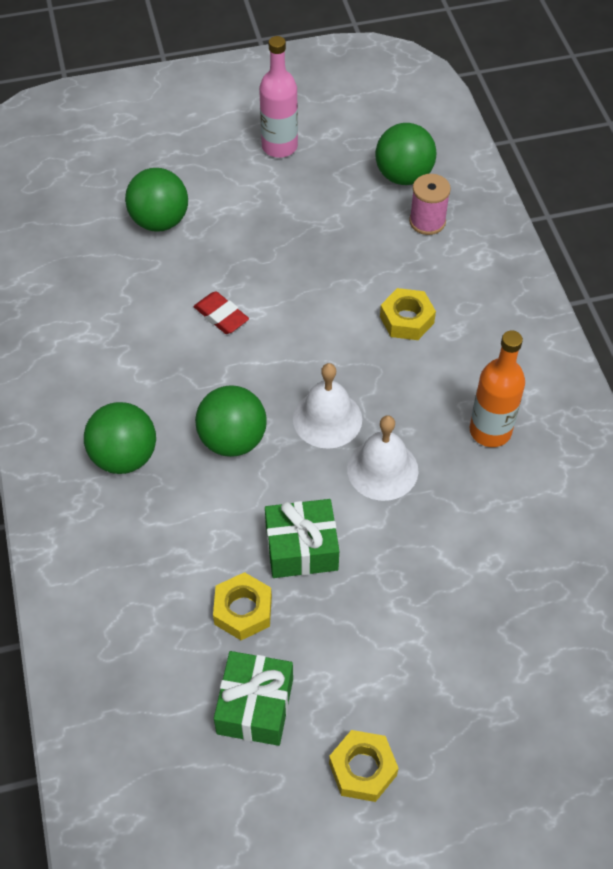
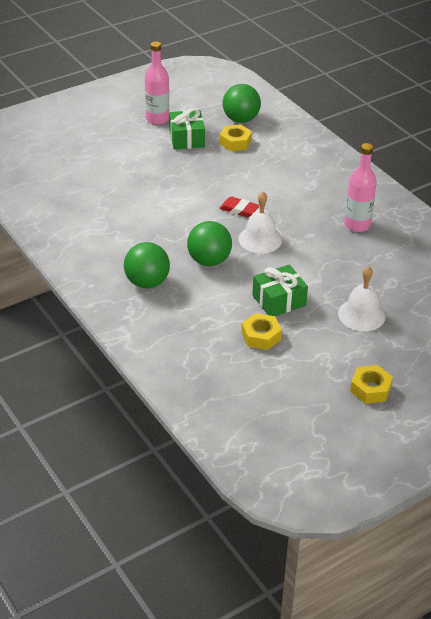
camera: 20 degrees left, 15 degrees down
green ball [125,168,188,232] -> none
red eraser [194,291,249,334] -> red eraser moved to [219,197,260,218]
green gift [214,651,293,746] -> green gift moved to [169,108,205,150]
white bell [347,415,418,501] -> white bell moved to [338,266,385,331]
yellow nut [380,288,436,340] -> yellow nut moved to [220,124,252,151]
pink spool [409,174,451,235] -> none
orange bottle [470,330,525,447] -> pink bottle [344,143,377,232]

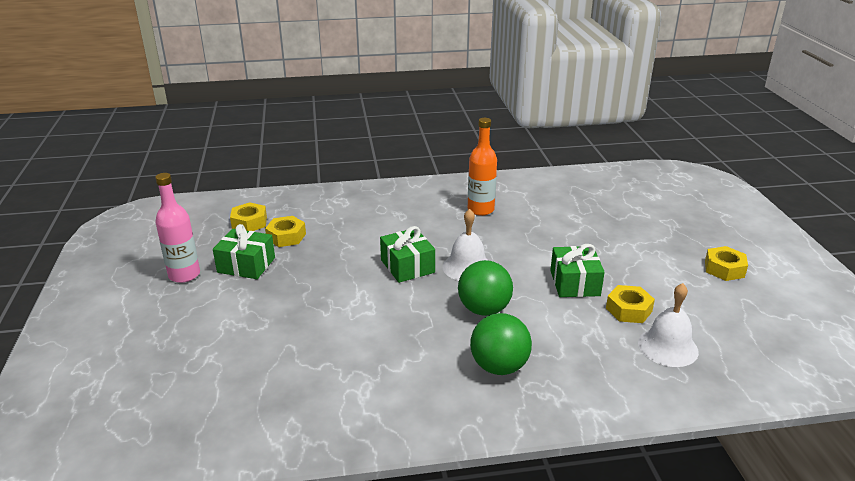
camera: 65 degrees left, 10 degrees down
red eraser [219,197,260,218] -> green gift [380,226,435,283]
green ball [223,84,261,123] -> yellow nut [230,202,267,231]
white bell [338,266,385,331] -> white bell moved to [638,283,699,367]
pink bottle [344,143,377,232] -> orange bottle [468,118,497,216]

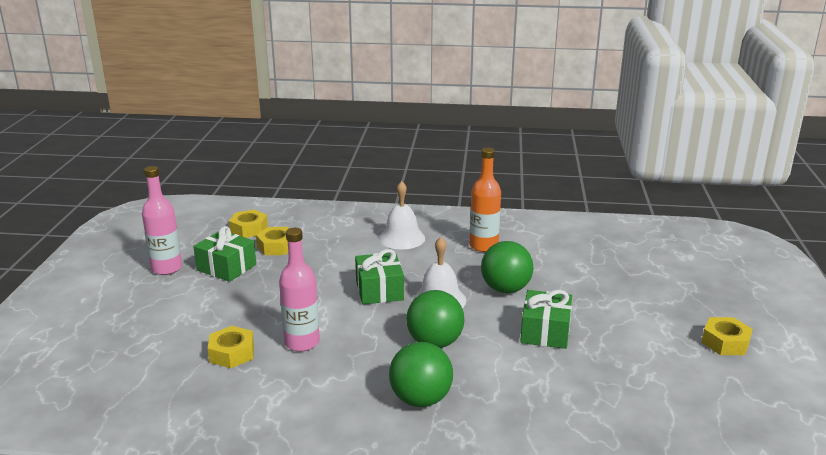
camera: 15 degrees right, 5 degrees down
yellow nut [606,285,655,323] -> yellow nut moved to [208,326,254,368]
white bell [638,283,699,367] -> white bell moved to [379,181,425,250]
none -> pink bottle [279,228,320,352]
none -> green ball [481,241,533,293]

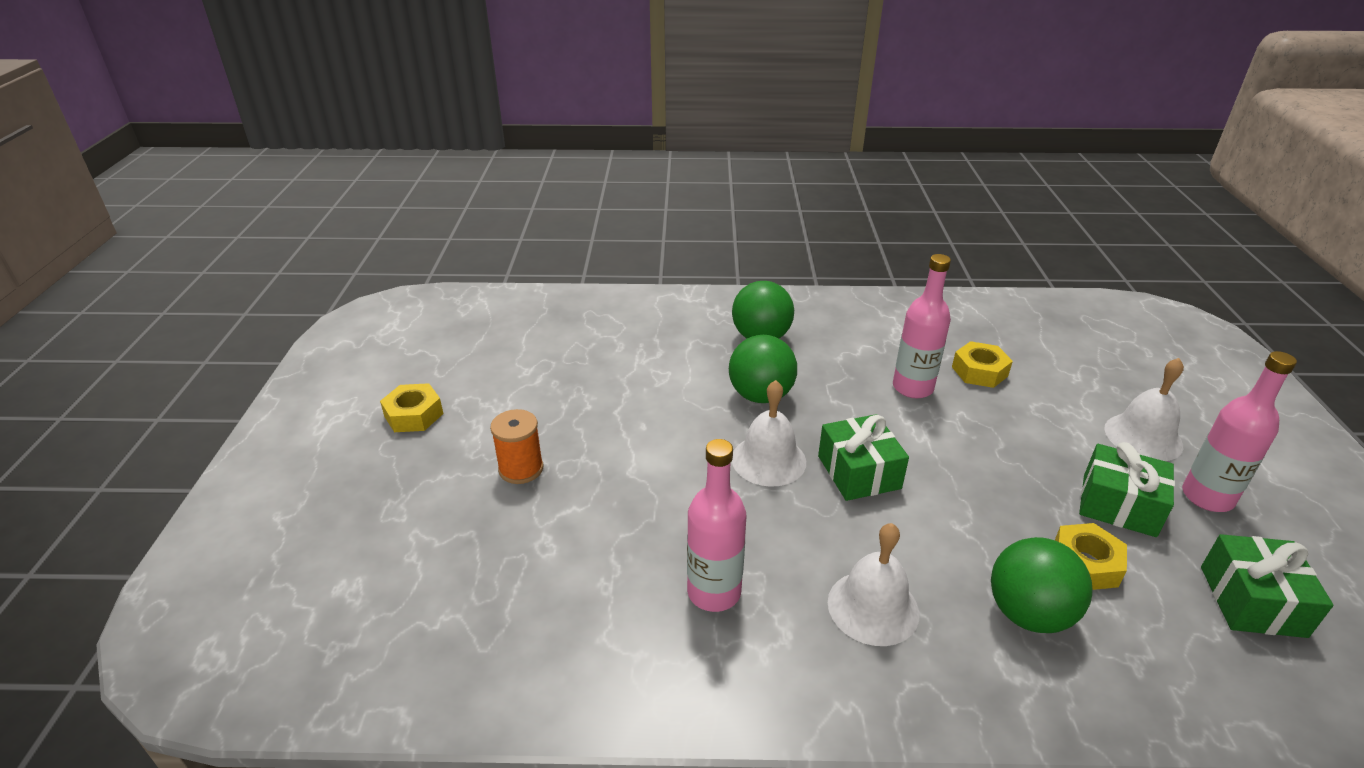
camera: 175 degrees right, 10 degrees up
yellow nut [229,210,268,238] -> none
orange bottle [470,148,501,252] -> pink bottle [687,439,747,612]
green ball [481,241,533,293] -> green ball moved to [991,537,1093,633]
green gift [520,290,572,349] -> green gift moved to [1201,534,1334,638]
none -> orange spool [490,409,543,484]
none -> white bell [1104,358,1184,461]

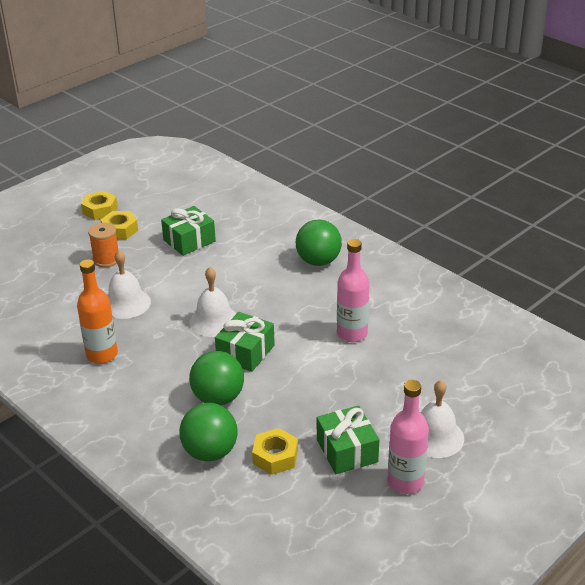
camera: 45 degrees right, 0 degrees up
pink bottle [687,439,747,612] -> orange bottle [77,259,118,364]
green ball [729,335,797,403] -> green ball moved to [189,351,244,405]
white bell [828,523,919,646] -> white bell moved to [108,250,151,319]
yellow nut [952,341,1013,388] -> yellow nut moved to [100,211,138,239]
green gift [1201,534,1334,638] -> green gift moved to [161,206,216,256]

